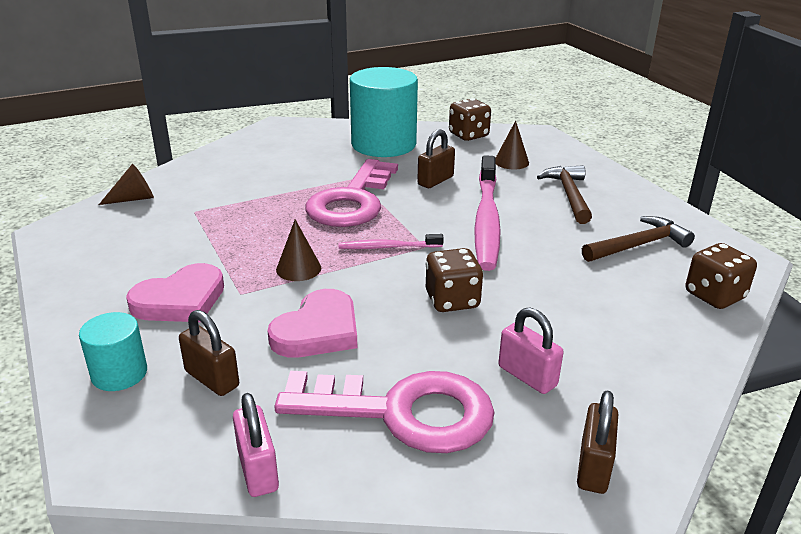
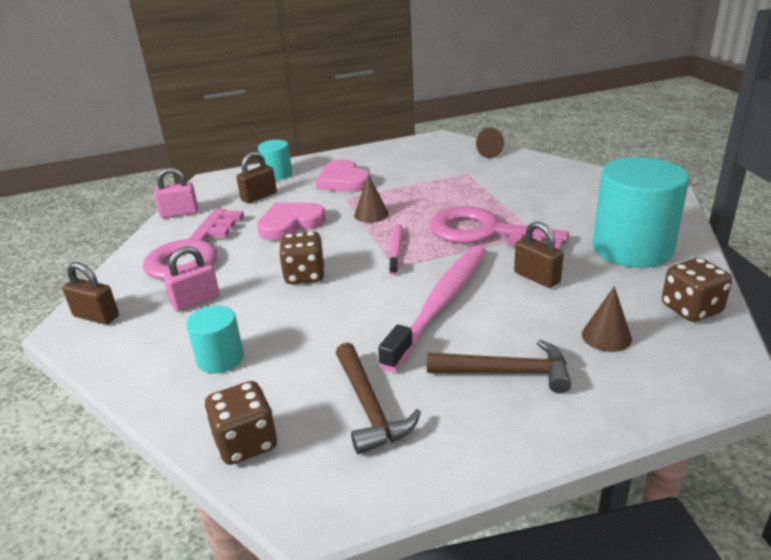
camera: 100 degrees right, 0 degrees up
pink heart [268,289,357,358] -> pink heart turned 105 degrees clockwise [257,203,326,241]
pink toothbrush [474,155,501,271] -> pink toothbrush turned 105 degrees clockwise [378,245,486,372]
none -> turquoise cylinder [186,305,244,373]

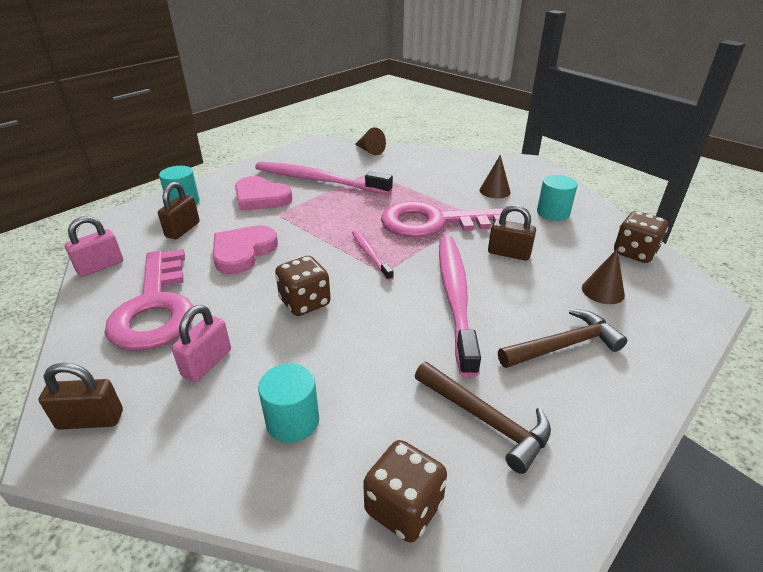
camera: 30 degrees left, 5 degrees up
brown cone [354,174,389,223] -> brown cone moved to [480,155,510,198]
turquoise cylinder [593,157,689,268] -> turquoise cylinder [537,175,578,221], size x0.50
none -> pink toothbrush [255,162,393,195]

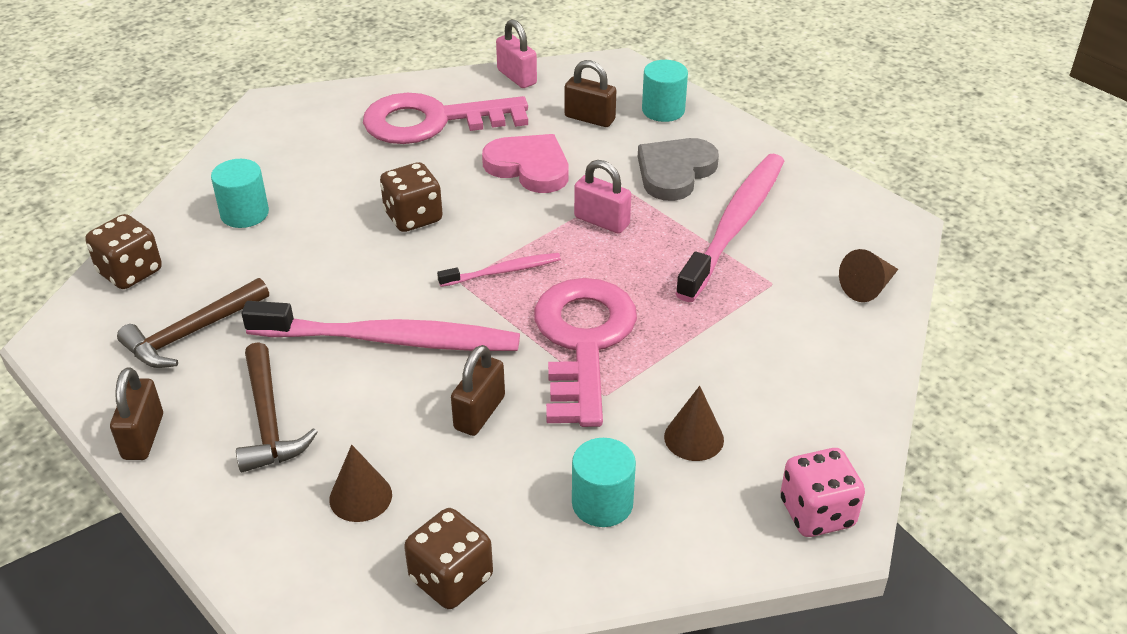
camera: 95 degrees right, 5 degrees up
brown padlock [38,363,123,430] -> brown padlock moved to [110,367,163,460]
pink padlock [172,305,231,382] -> pink padlock moved to [574,160,631,234]
pink heart [235,176,292,211] -> grey heart [638,138,719,201]
none -> pink dice [780,448,865,537]

